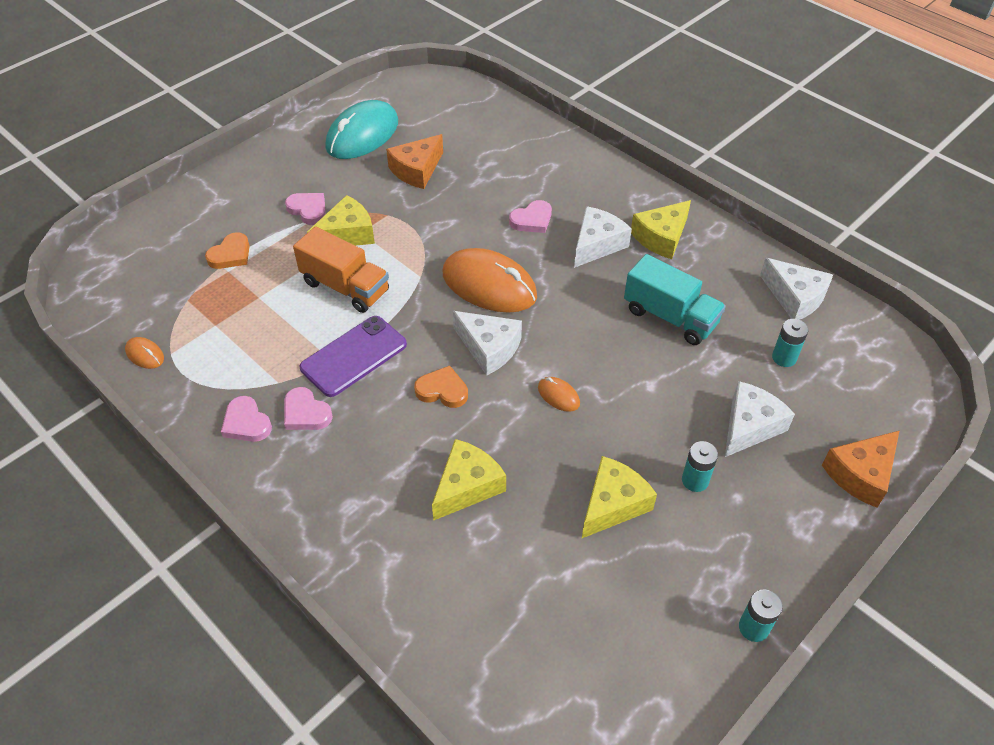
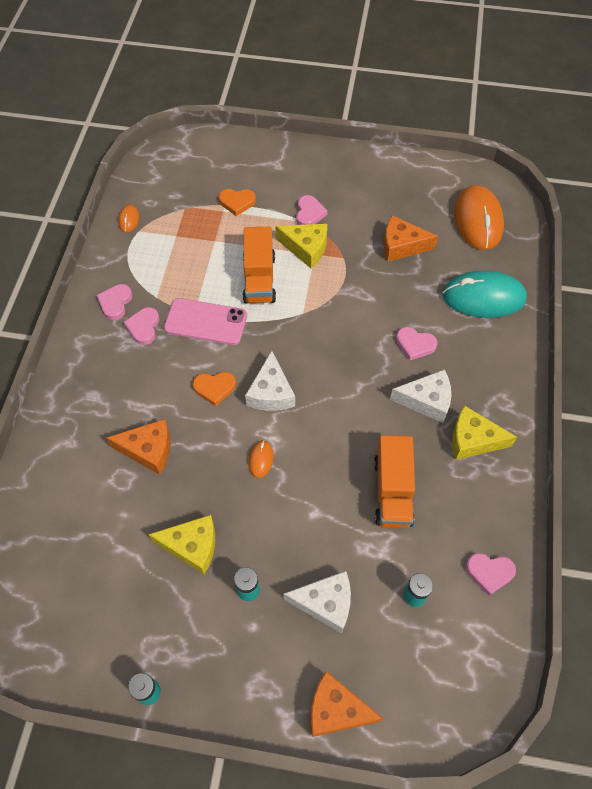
camera: 55 degrees right, 10 degrees up
purple phone [300,316,407,397] -> pink phone [164,298,247,345]
turquoise mouse [325,100,398,159] -> turquoise mouse moved to [442,270,527,318]
orange heart [414,366,468,408] -> orange heart turned 105 degrees clockwise [193,372,236,406]
yellow cheese [432,439,506,521] -> orange cheese [106,419,170,475]
orange mouse [443,248,537,313] -> orange mouse moved to [454,185,504,250]
turquoise truck [624,254,726,345] -> orange truck [374,435,415,528]
white cheese [760,258,833,320] -> pink heart [466,553,516,595]

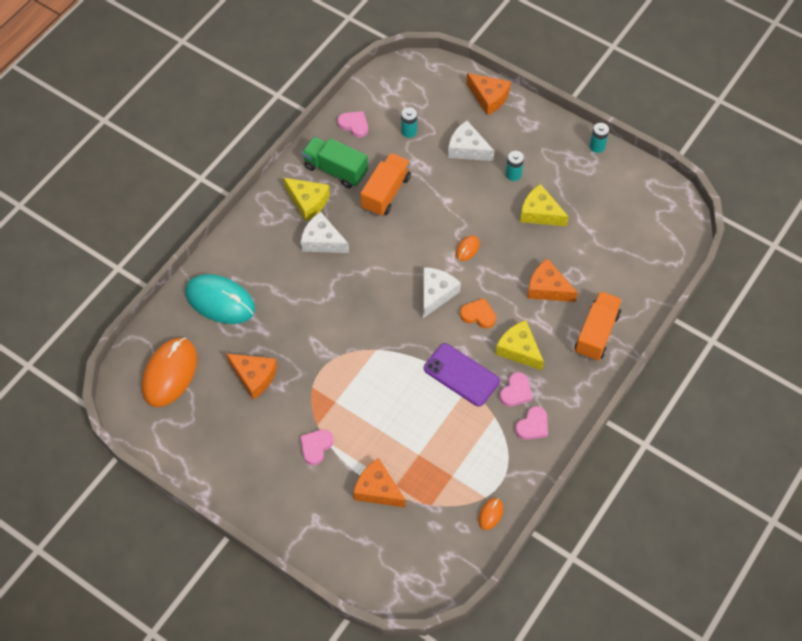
camera: 155 degrees left, 0 degrees up
pink phone [164,298,247,345] -> purple phone [424,343,500,406]
orange heart [219,189,256,216] -> orange cheese [353,458,406,508]
orange truck [243,227,276,304] -> orange truck moved to [575,291,622,361]
yellow cheese [275,224,327,268] -> yellow cheese moved to [495,320,544,371]
pink heart [396,327,437,361] -> none
none -> green truck [302,137,368,188]

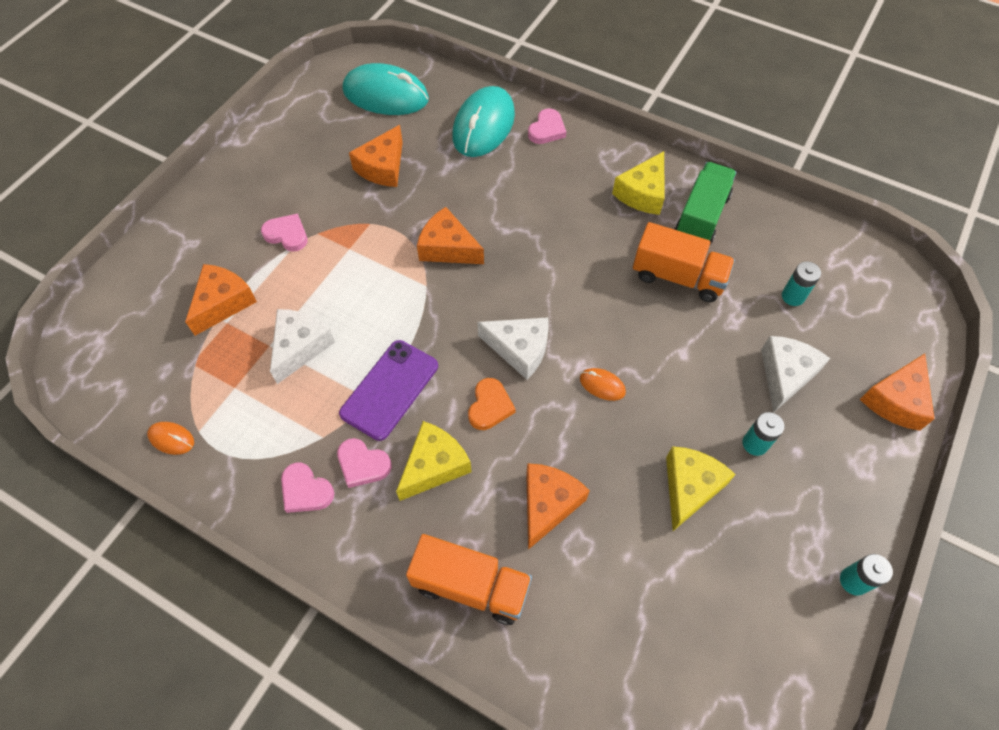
camera: 85 degrees right, 0 degrees up
orange mouse [142,338,197,407] -> turquoise mouse [343,63,429,115]
white cheese [301,212,349,253] -> white cheese moved to [270,309,335,384]
pink heart [337,111,368,138] -> pink heart moved to [528,108,566,144]
none -> orange cheese [417,207,484,264]

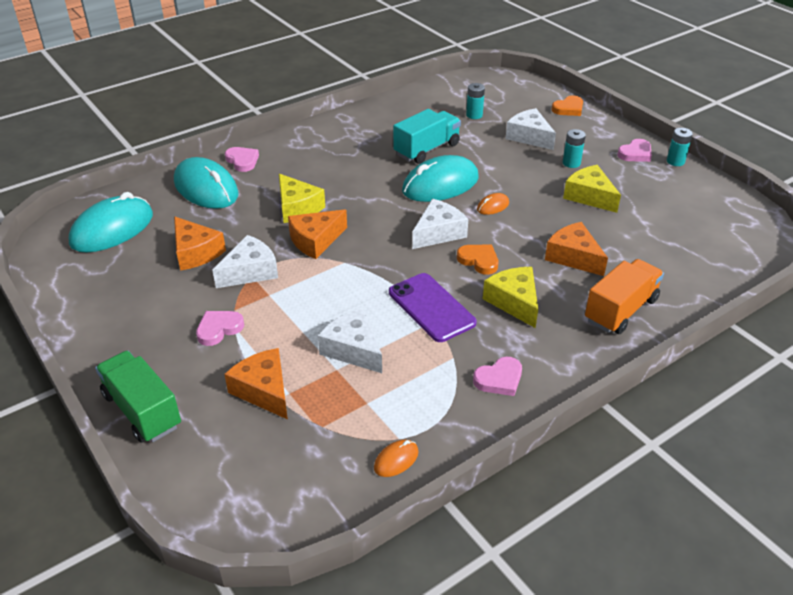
camera: 65 degrees left, 20 degrees down
pink heart [337,438,392,488] -> pink heart moved to [617,139,652,162]
yellow cheese [612,151,665,215] -> yellow cheese moved to [279,174,325,223]
orange truck [633,222,735,302] -> turquoise truck [393,109,461,164]
green truck [674,162,736,245] -> green truck moved to [95,351,181,443]
orange cheese [860,354,935,431] -> orange heart [551,95,583,116]
none -> white cheese [212,235,278,288]
none -> turquoise mouse [402,155,479,202]

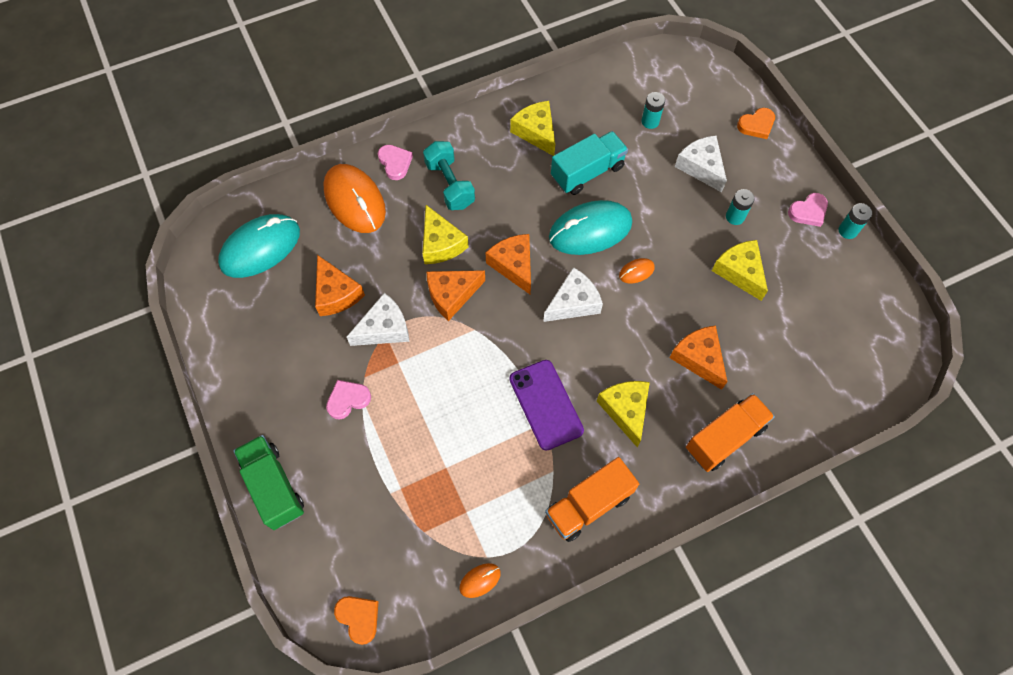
camera: 10 degrees right, 25 degrees up
turquoise mouse [174,157,239,209] -> orange mouse [323,164,386,233]
orange cheese [224,348,288,420] -> orange cheese moved to [486,234,531,294]
white cheese [318,309,382,373] -> none
orange heart [457,245,498,275] -> orange heart moved to [334,596,378,645]
pink heart [473,357,522,396] -> orange truck [545,457,639,542]
none -> turquoise dumbbell [423,141,475,210]
none -> yellow cheese [510,101,555,156]

